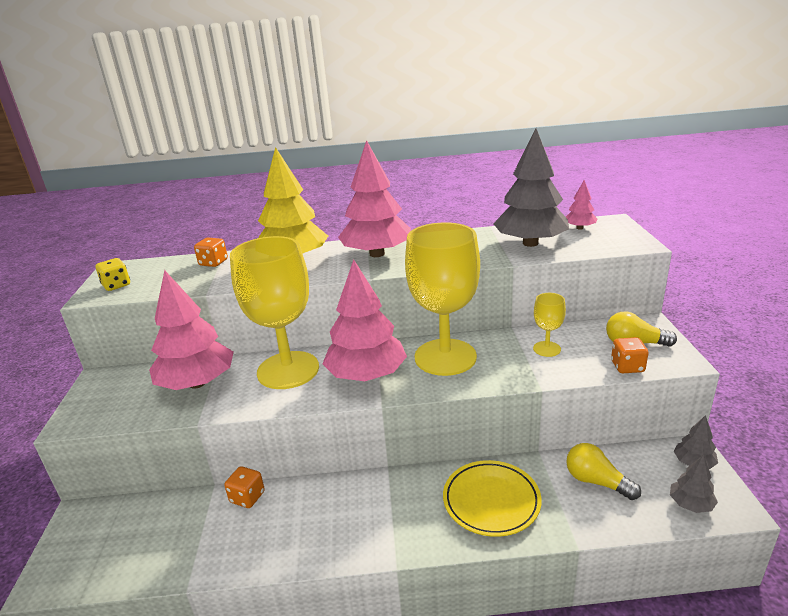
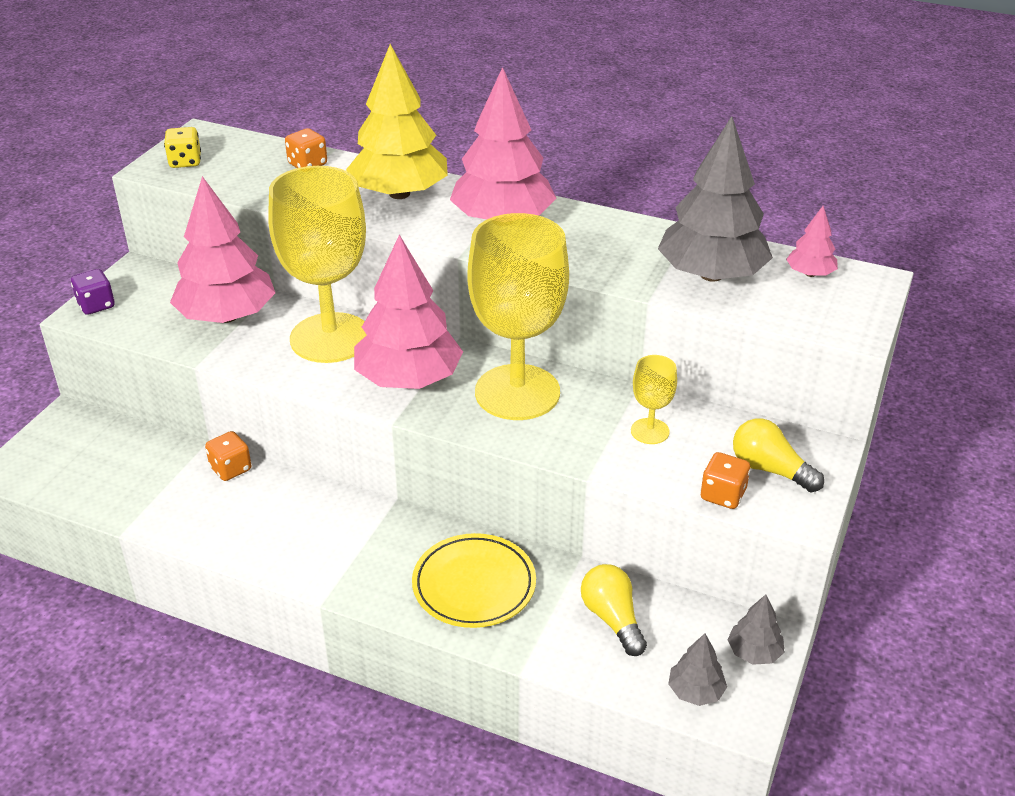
camera: 25 degrees right, 10 degrees up
none -> purple dice [71,269,115,315]

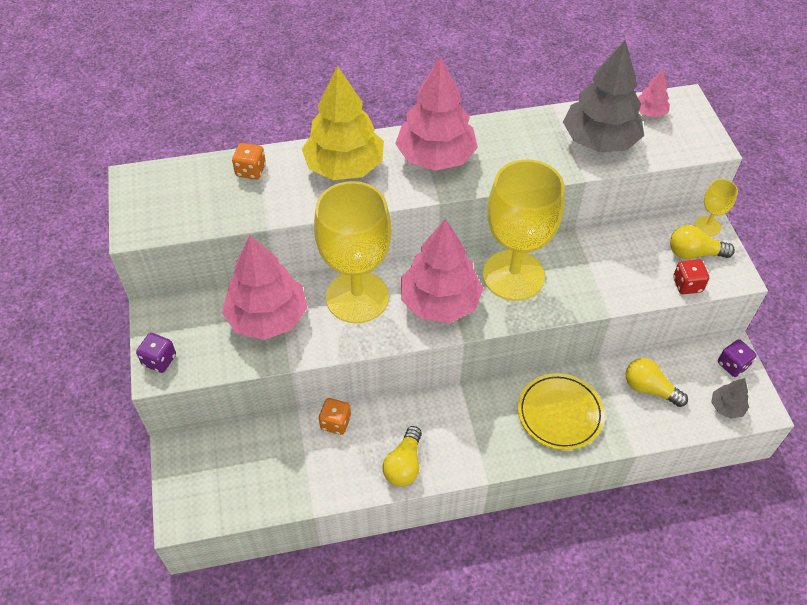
camera: 35 degrees left, 15 degrees up
yellow dice [164,127,201,168] -> none
yellow goblet [631,355,677,444] -> yellow goblet moved to [695,179,738,236]
orange dice [701,452,750,509] -> red dice [673,259,709,294]
grey tree [728,595,784,665] -> purple dice [718,339,756,377]
none -> yellow light bulb [383,426,422,486]

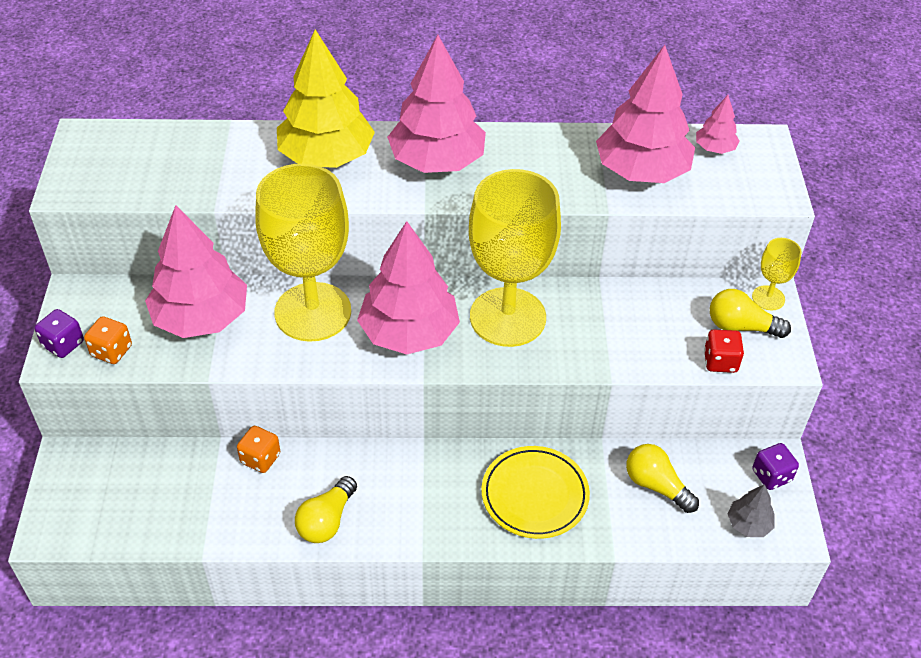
camera: 10 degrees right, 5 degrees down
orange dice [232,143,266,180] -> orange dice moved to [84,316,132,364]
grey tree [563,40,644,152] -> pink tree [596,45,695,183]

